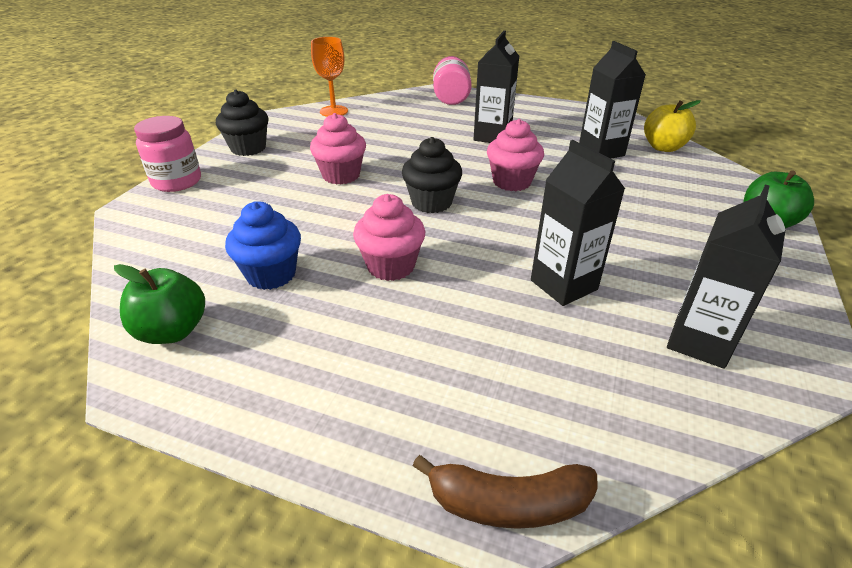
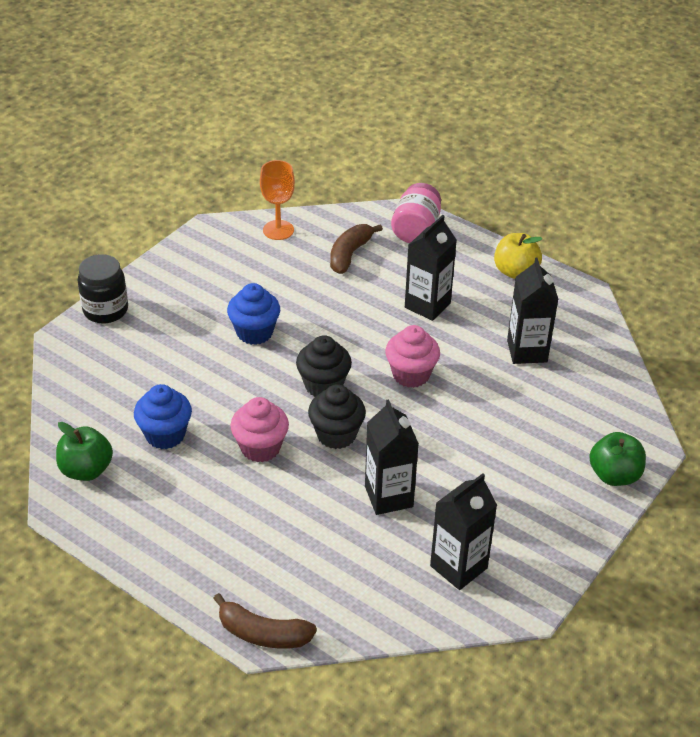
camera: 15 degrees right, 5 degrees up
pink jar [134,116,201,192] -> black jar [78,254,128,323]
black cupcake [216,89,269,156] -> black cupcake moved to [308,384,366,449]
pink cupcake [310,113,366,185] -> blue cupcake [227,283,280,345]
yellow apple [644,100,701,152] -> yellow apple moved to [494,233,543,279]
none -> brown banana [330,224,383,274]

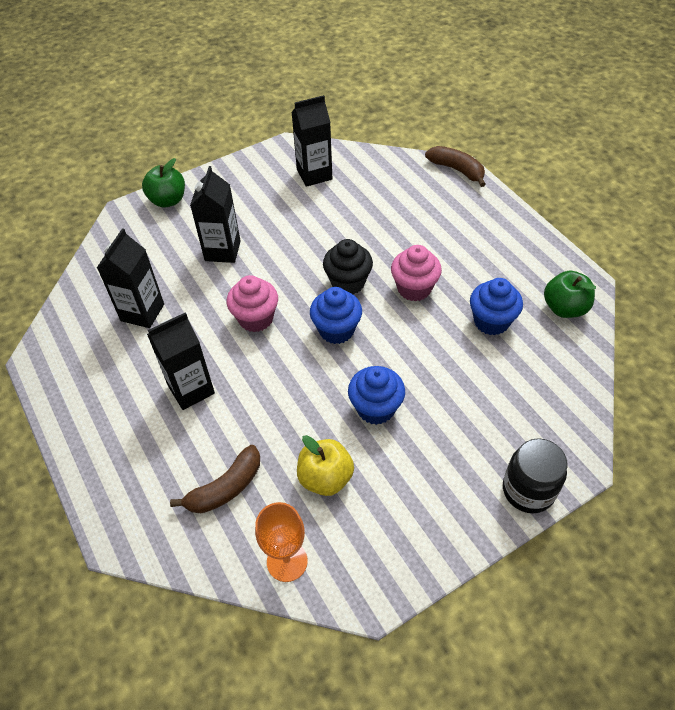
camera: 155 degrees left, 10 degrees up
black cupcake [296,335,352,397] -> blue cupcake [310,287,362,344]
black carton [365,399,419,515] -> black carton moved to [190,166,241,263]
pink jar [391,183,441,243] -> none
yellow apple [494,233,543,279] -> yellow apple moved to [297,435,354,496]

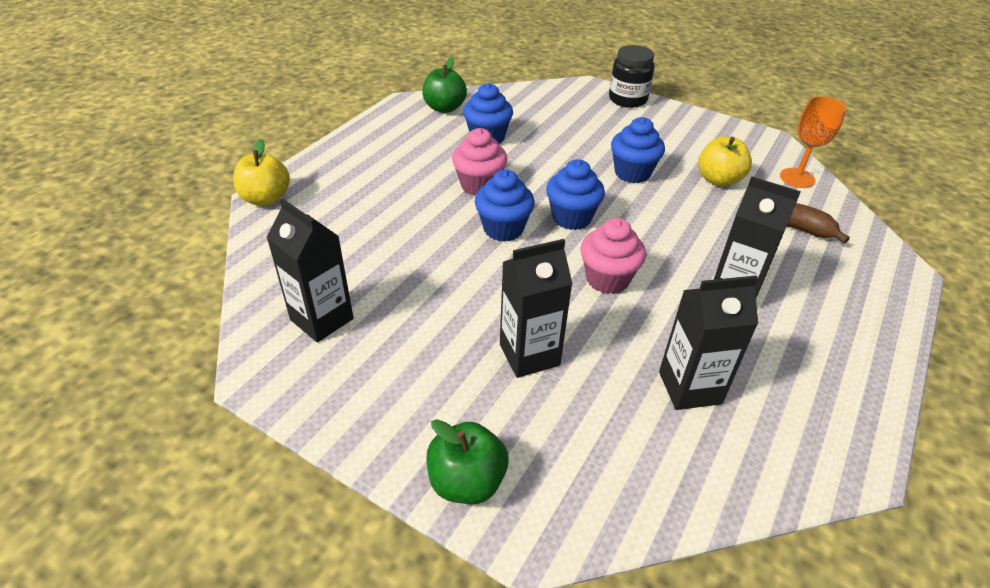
camera: 120 degrees left, 10 degrees down
black cupcake [323,239,373,295] -> blue cupcake [475,170,535,242]
brown banana [425,146,486,187] -> yellow apple [233,138,290,206]

